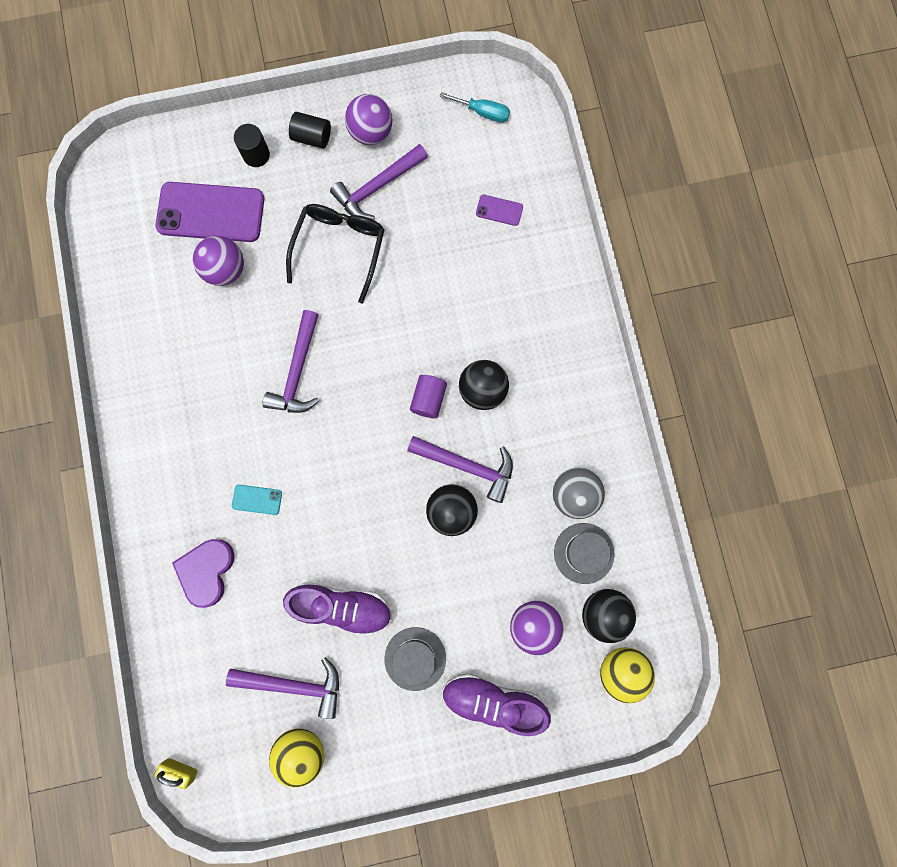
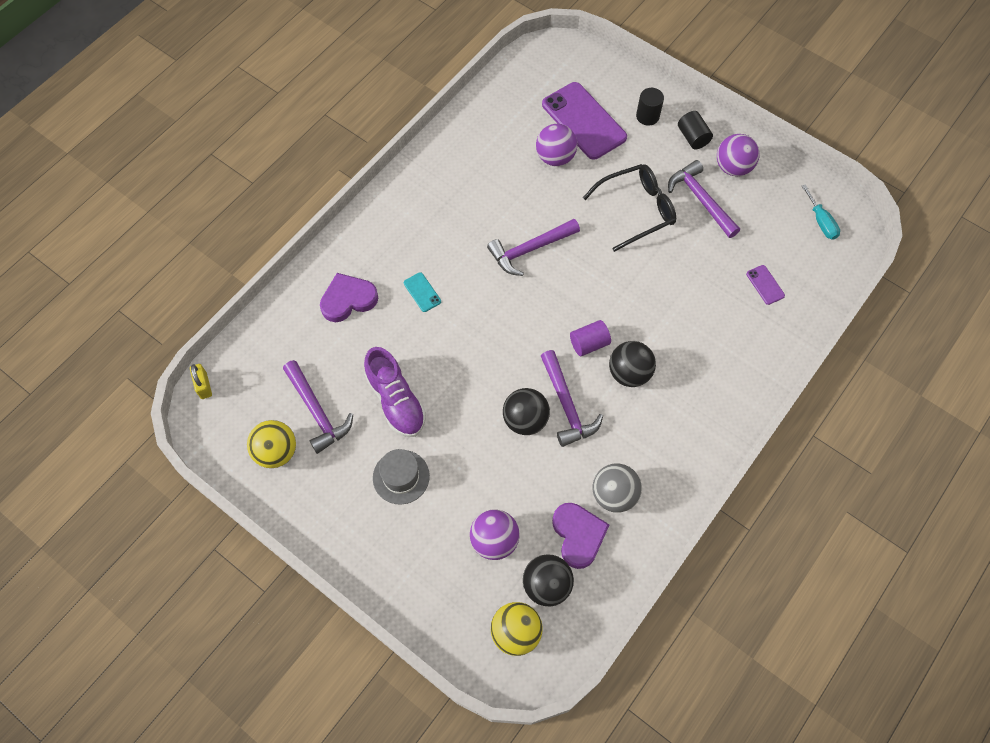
camera: 50 degrees right, 15 degrees down
purple hammer [330,144,428,220] -> purple hammer turned 45 degrees clockwise [668,160,740,238]
purple shoe [442,673,551,736] -> none
grey hat [554,523,614,584] -> purple heart [552,503,609,569]

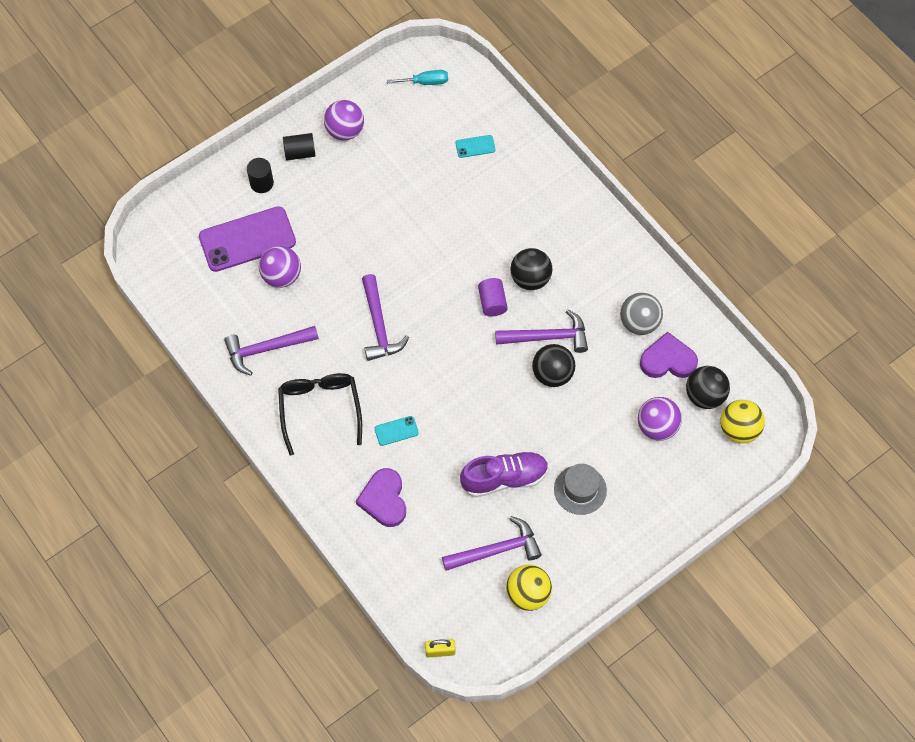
camera: 75 degrees left, 0 degrees up
black glasses [583,164,676,252] -> black glasses moved to [278,373,362,456]
purple hammer [668,160,740,238] -> purple hammer moved to [224,326,319,376]
purple phone [746,265,785,305] -> turquoise phone [455,135,495,158]

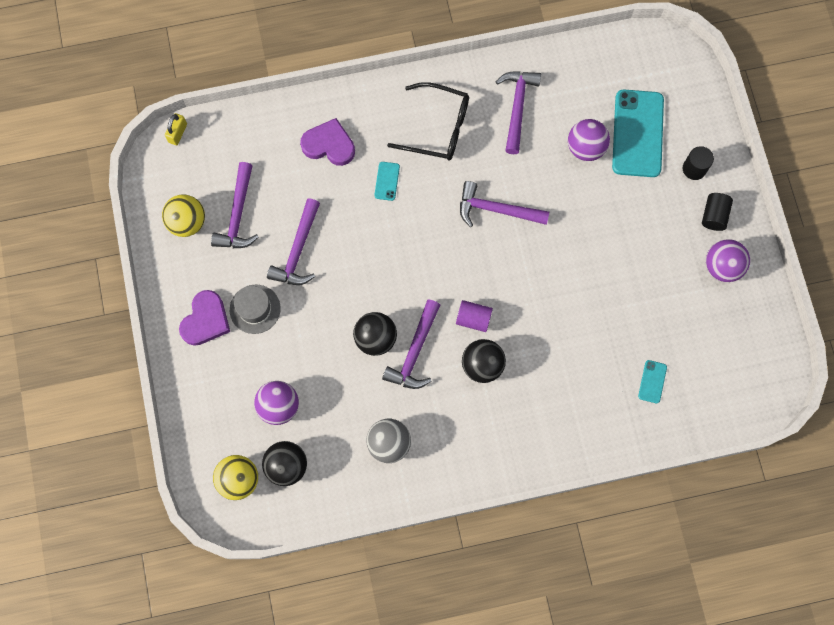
camera: 115 degrees right, 10 degrees up
purple phone [199,206,296,272] -> turquoise phone [612,89,664,177]
turquoise screwdriver [387,70,448,85] -> none
purple shoe [460,451,549,497] -> purple hammer [267,199,320,285]
purple heart [640,332,698,378] -> purple heart moved to [179,290,230,346]

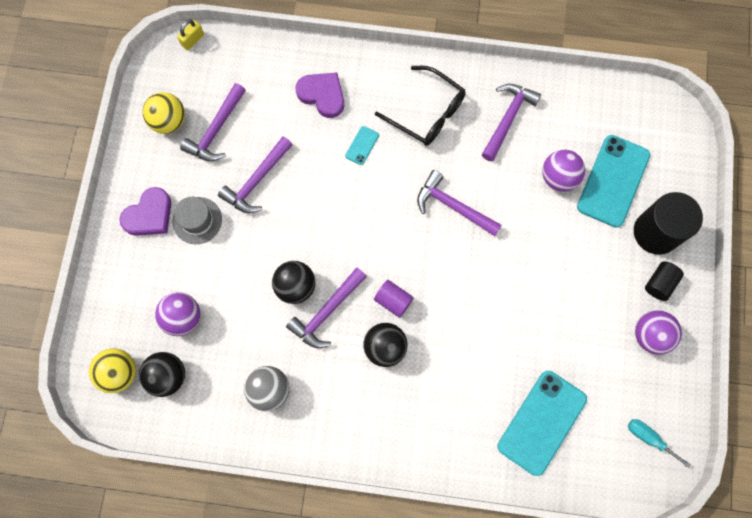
camera: 20 degrees right, 0 degrees up
turquoise phone [638,360,667,403] -> turquoise phone [498,371,587,476], size x2.31
black cylinder [683,146,714,180] -> black cylinder [634,192,703,255], size x1.90
none -> turquoise screwdriver [628,419,691,468]

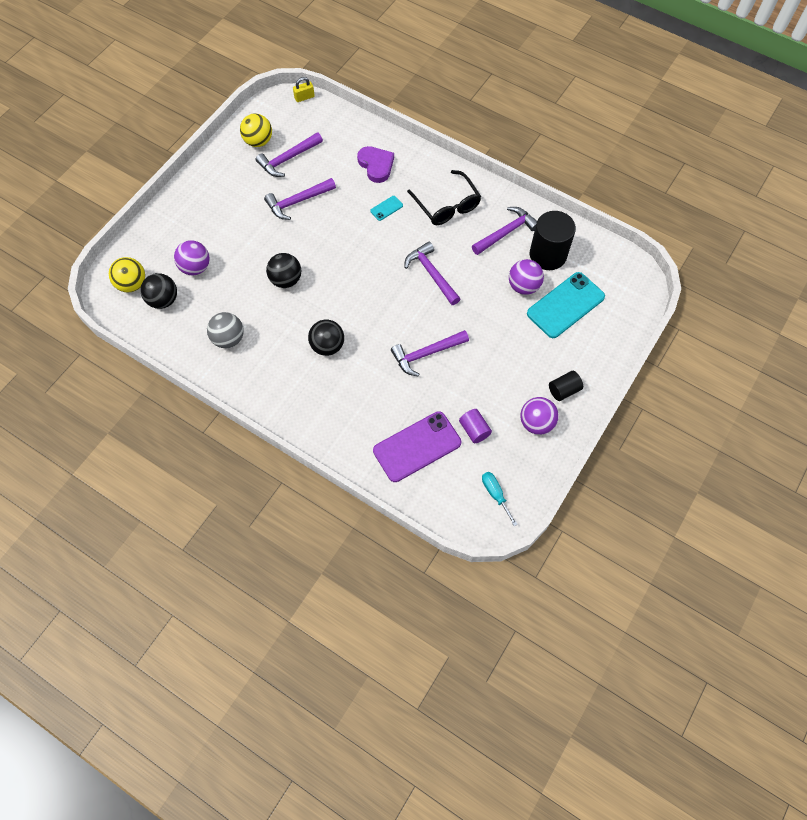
camera: 25 degrees right, 10 degrees down
purple heart [119,187,171,236] -> none
grey hat [173,197,222,244] -> none
purple hammer [286,268,367,348] -> purple hammer moved to [391,330,469,377]
purple cylinder [374,280,414,318] -> purple cylinder moved to [459,409,492,443]
turquoise phone [498,371,587,476] -> purple phone [373,411,461,482]
black cylinder [634,192,703,255] -> black cylinder moved to [530,211,576,270]

